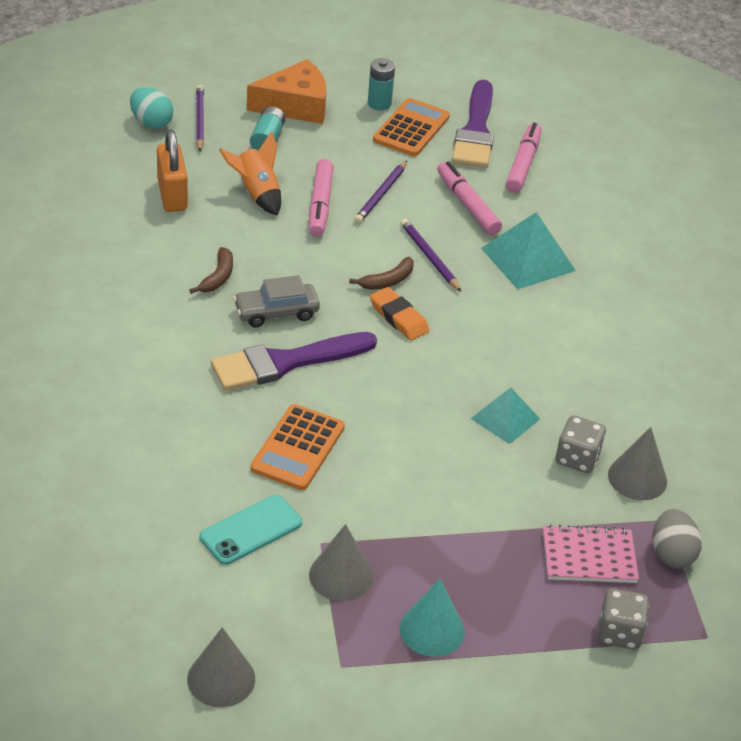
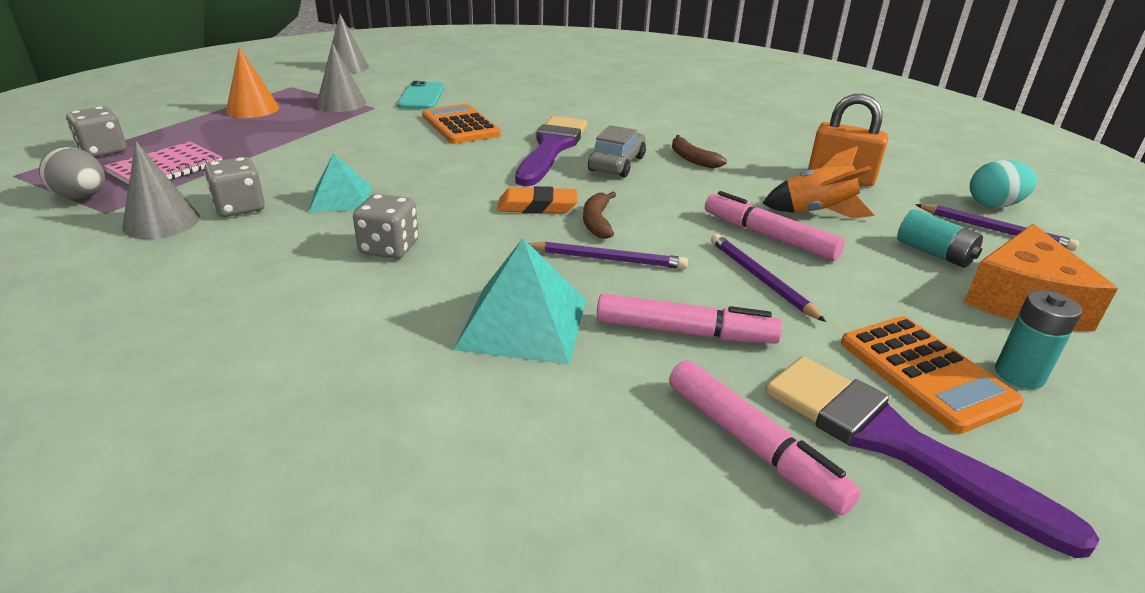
camera: 130 degrees right, 10 degrees down
turquoise cone [400,579,465,657] -> orange cone [226,47,279,118]
none -> grey dice [353,194,419,259]

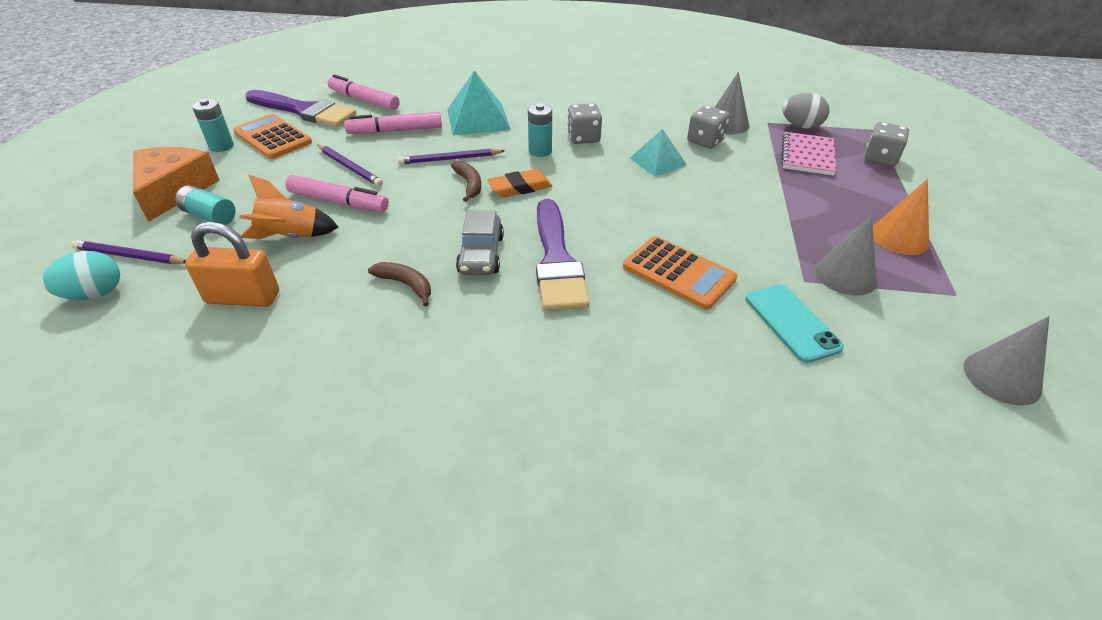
camera: 160 degrees right, 10 degrees up
none -> turquoise battery [528,103,552,157]

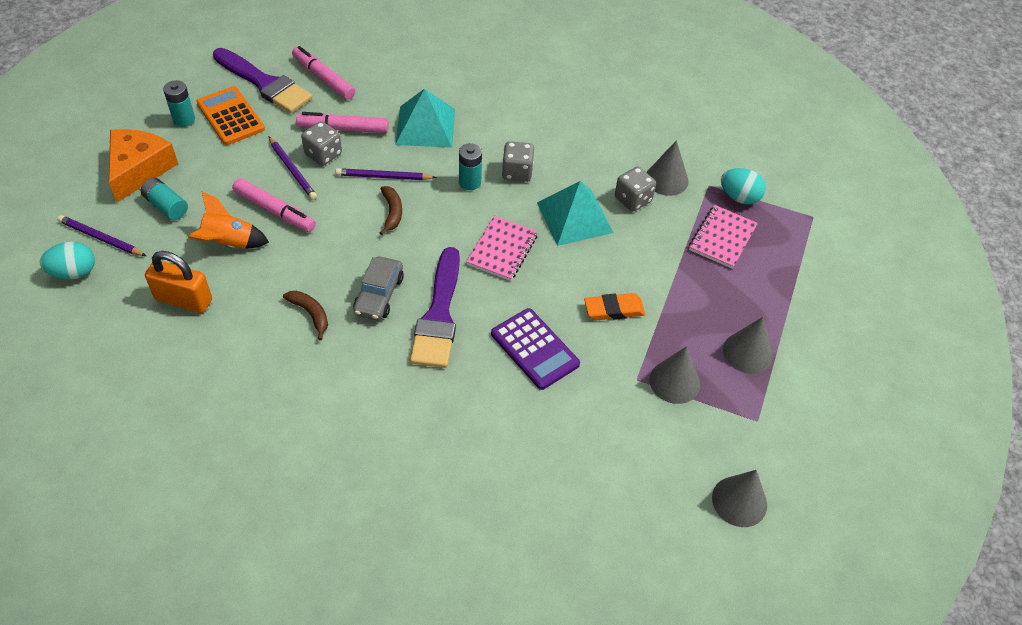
camera: 10 degrees right, 10 degrees up
orange eraser [487,169,552,197] -> orange eraser moved to [584,293,645,320]
orange calculator [623,236,737,310] -> purple calculator [491,308,580,390]
turquoise pyramid [630,129,687,176] -> turquoise pyramid [537,181,614,246], size x1.53
turquoise phone [746,284,844,363] -> none
grey egg [782,93,829,129] -> turquoise egg [721,168,766,204]
grey dice [864,122,909,167] -> grey dice moved to [301,121,342,166]
orange cone [873,179,929,255] -> grey cone [723,317,773,374]
none -> pink notebook [466,216,538,281]

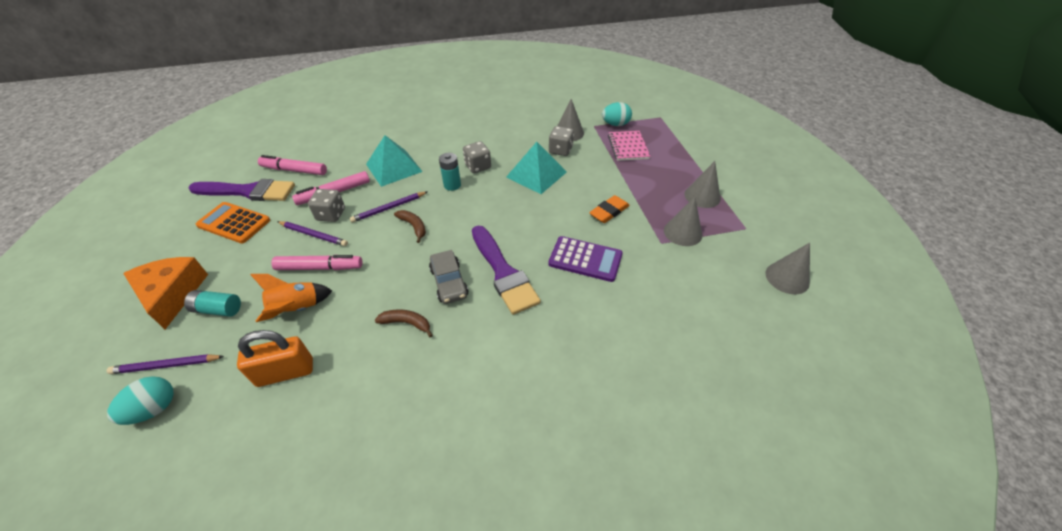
camera: 30 degrees left, 5 degrees down
turquoise battery [163,80,195,127] -> none
pink notebook [466,216,538,281] -> none

